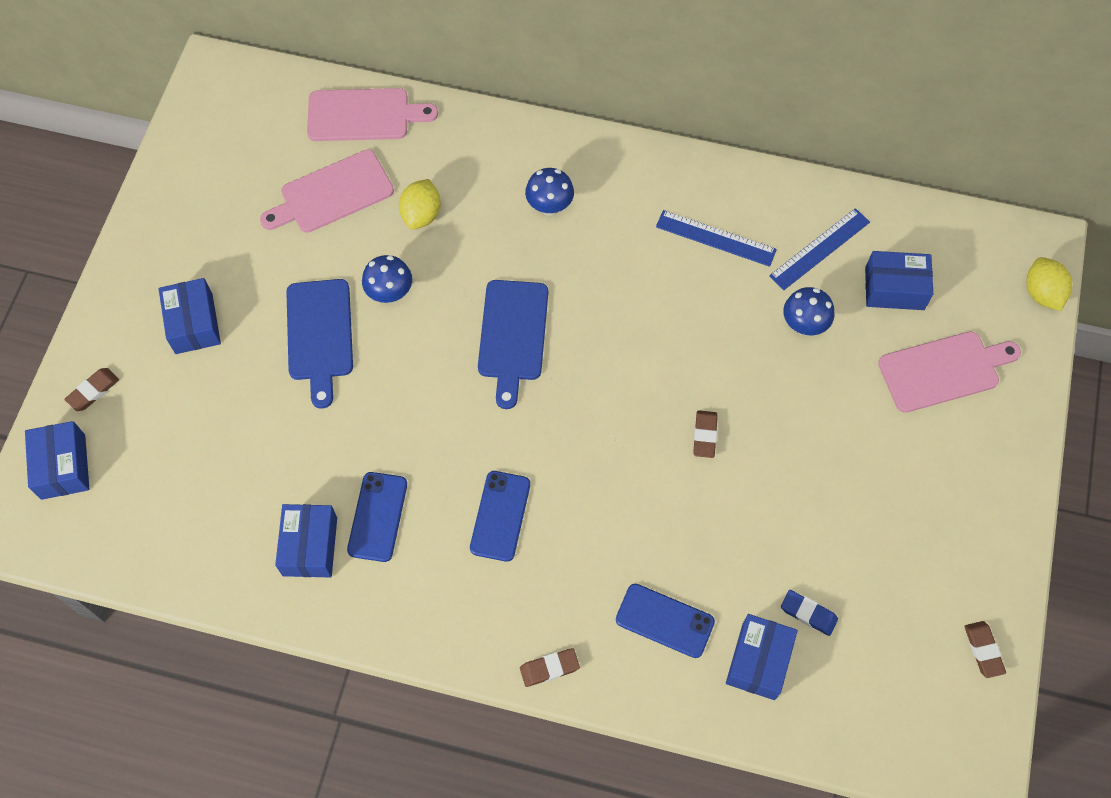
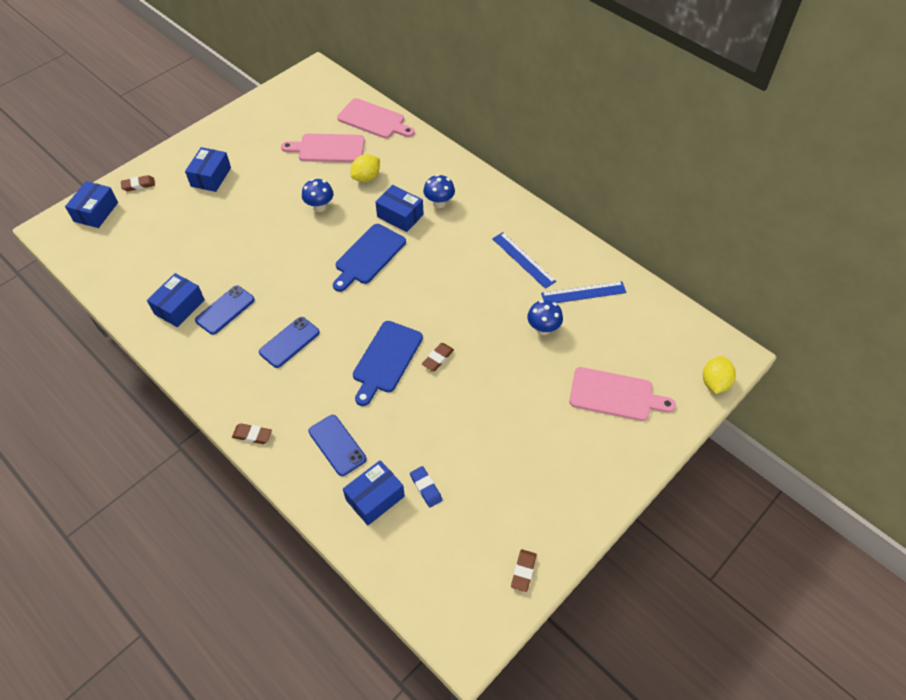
camera: 30 degrees right, 10 degrees down
blue cutting board [286,279,353,409] -> blue cutting board moved to [353,321,423,406]
blue box [865,251,933,310] -> blue box moved to [375,185,424,232]

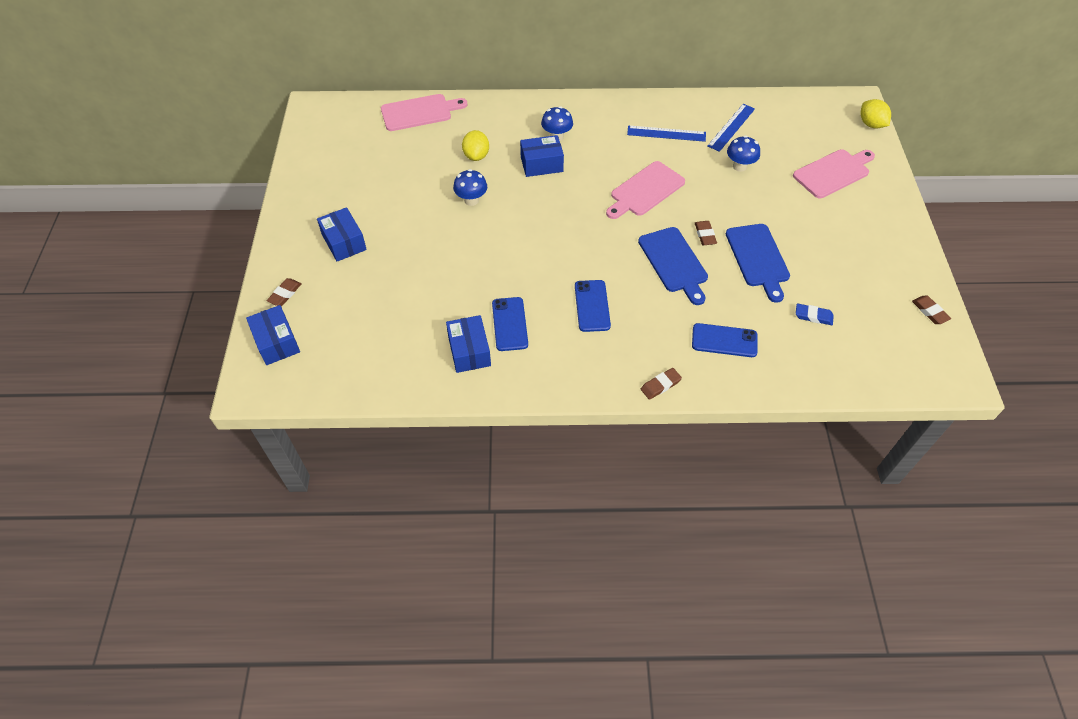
camera: 45 degrees left, 0 degrees up
pink cutting board [281,134,365,162] -> pink cutting board moved to [606,161,685,219]
blue cutting board [333,224,406,292] -> blue cutting board moved to [726,224,790,303]
blue box [343,460,405,525] -> none

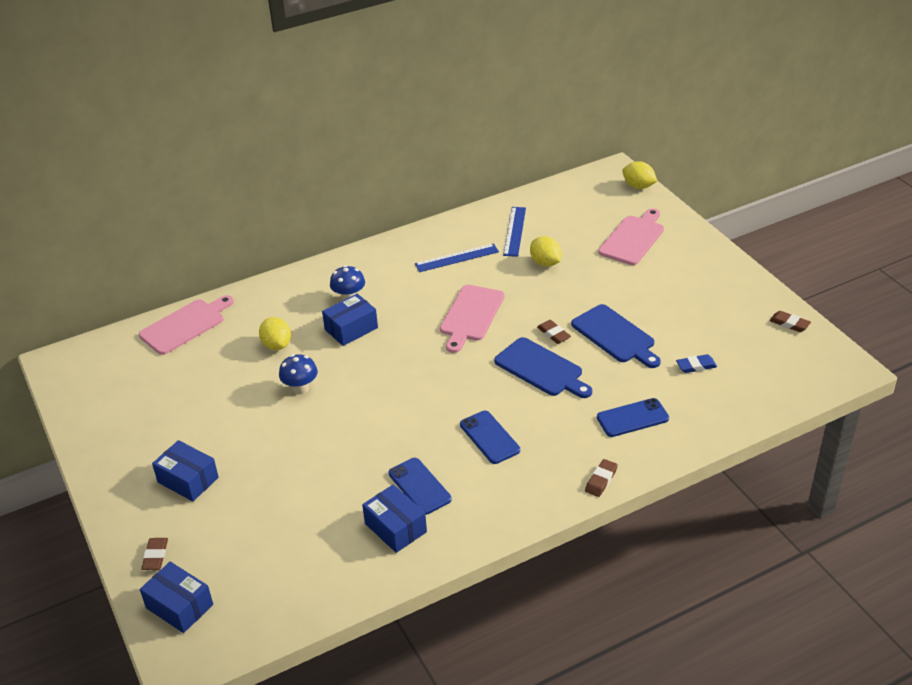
camera: 25 degrees left, 15 degrees down
blue mushroom [727,135,760,172] -> yellow lemon [530,236,562,267]

